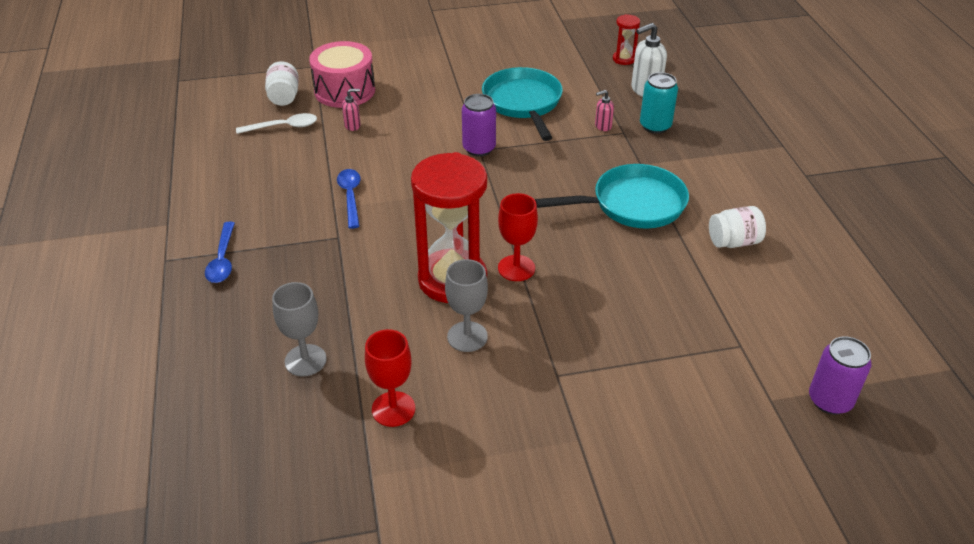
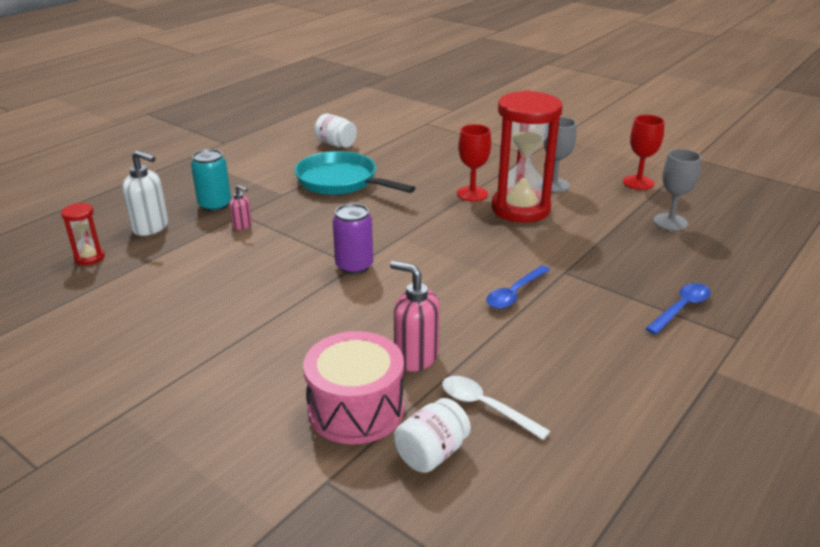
camera: 130 degrees left, 10 degrees down
pink soap dispenser [342,89,361,131] -> pink soap dispenser [390,261,440,372], size x1.84
turquoise pan [482,67,563,141] -> none
purple can [809,336,872,415] -> none

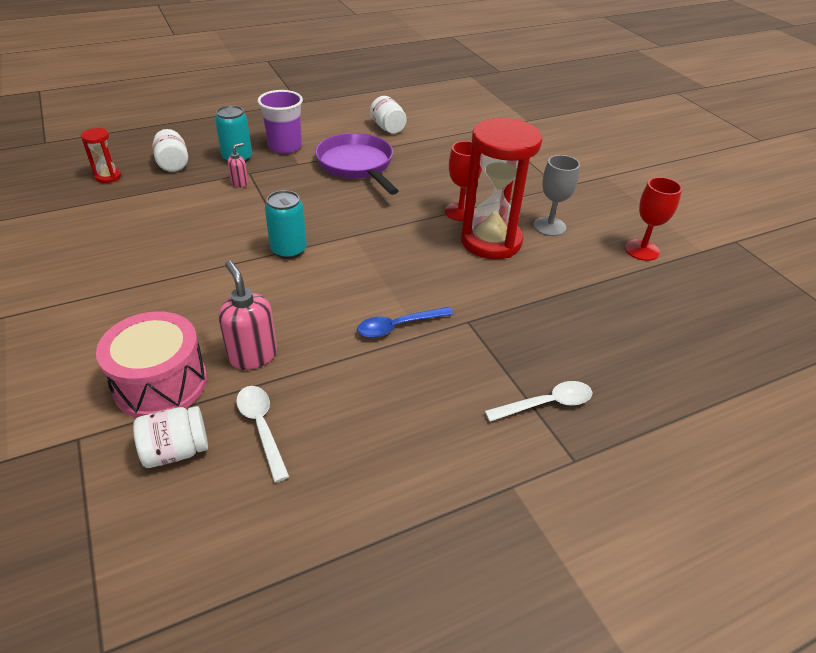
camera: 25 degrees right, 10 degrees up
white soap dispenser [122,150,168,236] -> white jar [153,129,188,172]
pink soap dispenser [229,185,252,230] -> pink soap dispenser turned 105 degrees counterclockwise [227,143,248,187]
turquoise pan [295,151,415,195] -> purple pan [315,133,399,195]
purple can [333,203,373,275] -> turquoise can [265,190,307,259]
blue spoon [645,283,711,335] -> white spoon [485,381,592,422]
grey goblet [653,149,702,231] -> none
none -> purple cup [258,90,303,154]

